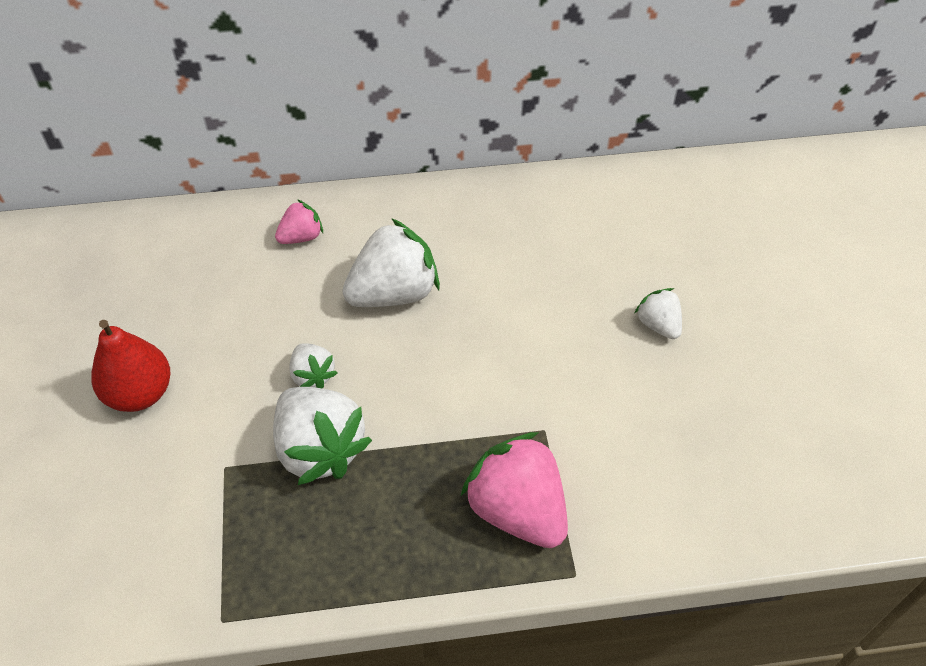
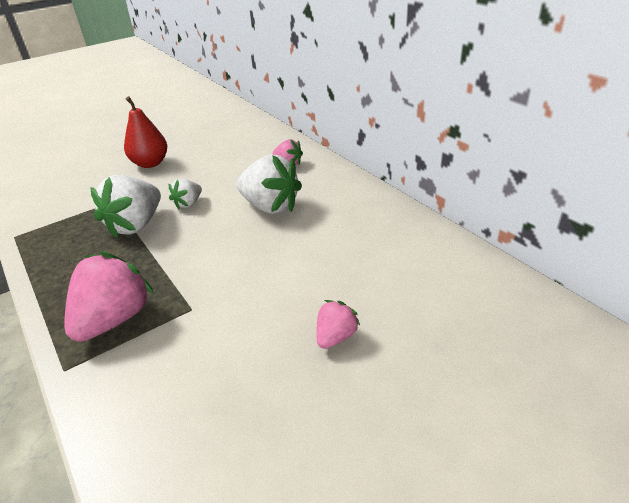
camera: 65 degrees right, 15 degrees down
white strawberry [635,288,682,339] -> pink strawberry [316,300,360,349]

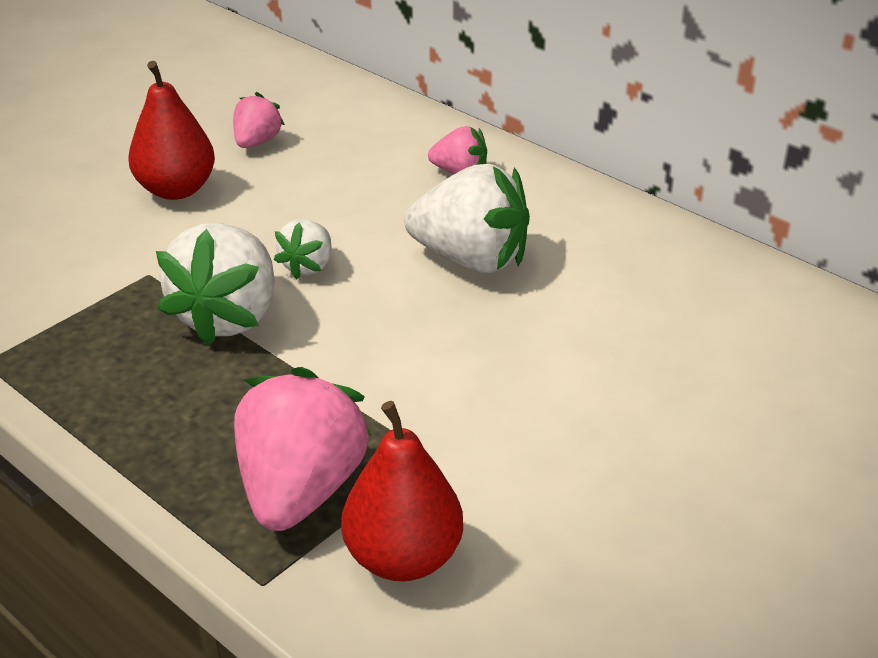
camera: 15 degrees left, 0 degrees up
pink strawberry [316,300,360,349] -> pink strawberry moved to [233,92,285,148]
none -> red pear [341,401,463,581]

